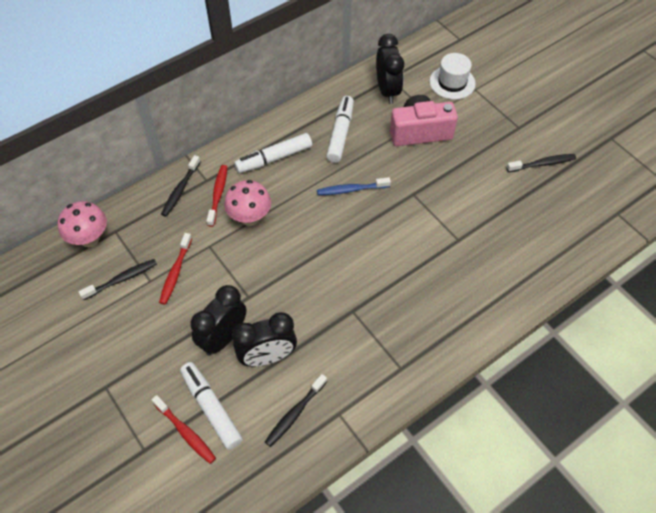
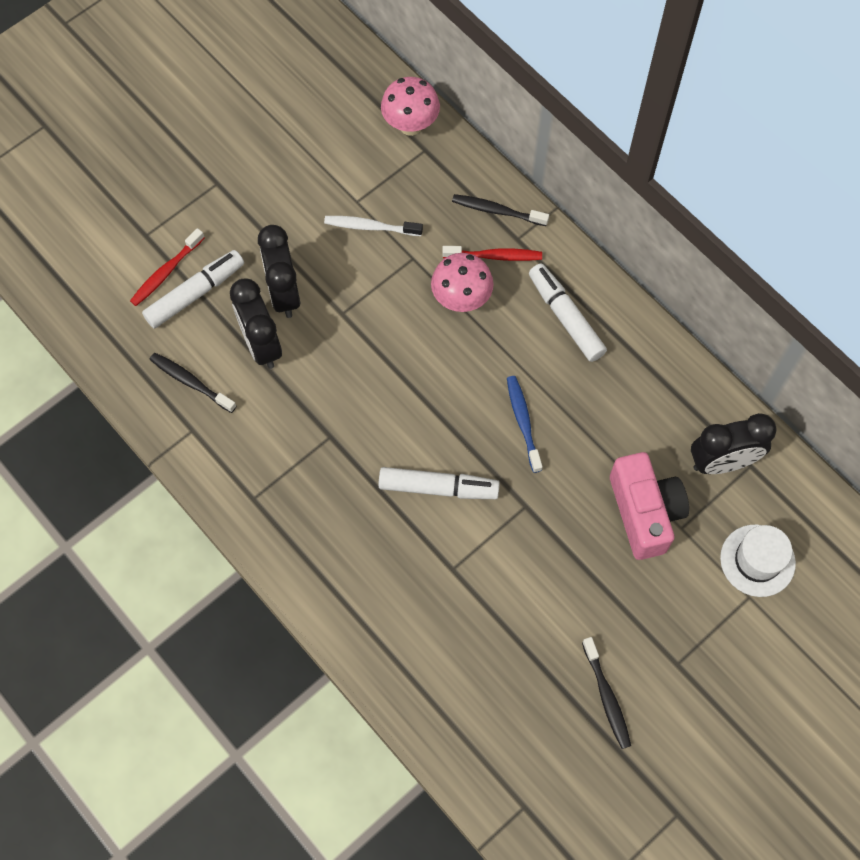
camera: 85 degrees right, 10 degrees up
black toothbrush [79,259,157,300] -> none
red toothbrush [159,233,192,305] -> white toothbrush [324,216,423,236]
black clock [191,285,246,356] -> black clock turned 135 degrees counterclockwise [258,225,300,318]
white marker [326,96,354,163] -> white marker moved to [378,467,500,499]

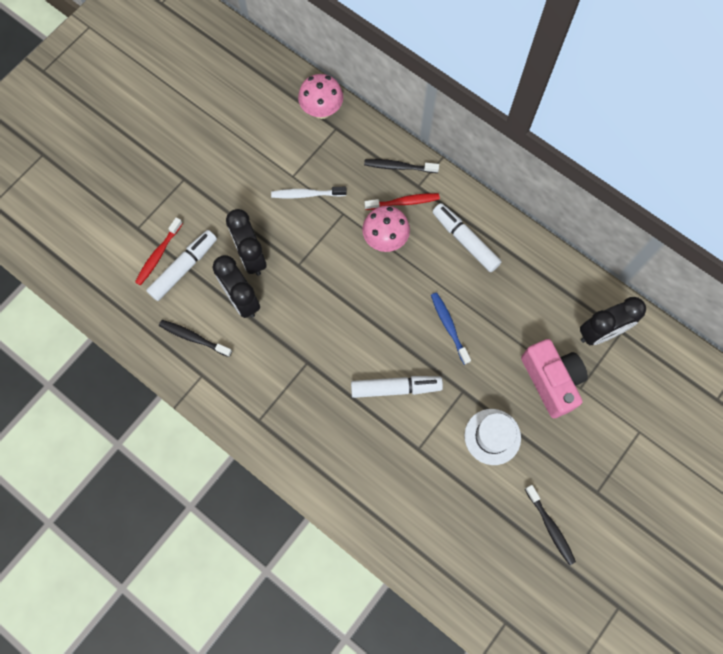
camera: 10 degrees left, 5 degrees up
white hat [720,524,796,597] -> white hat moved to [464,409,521,465]

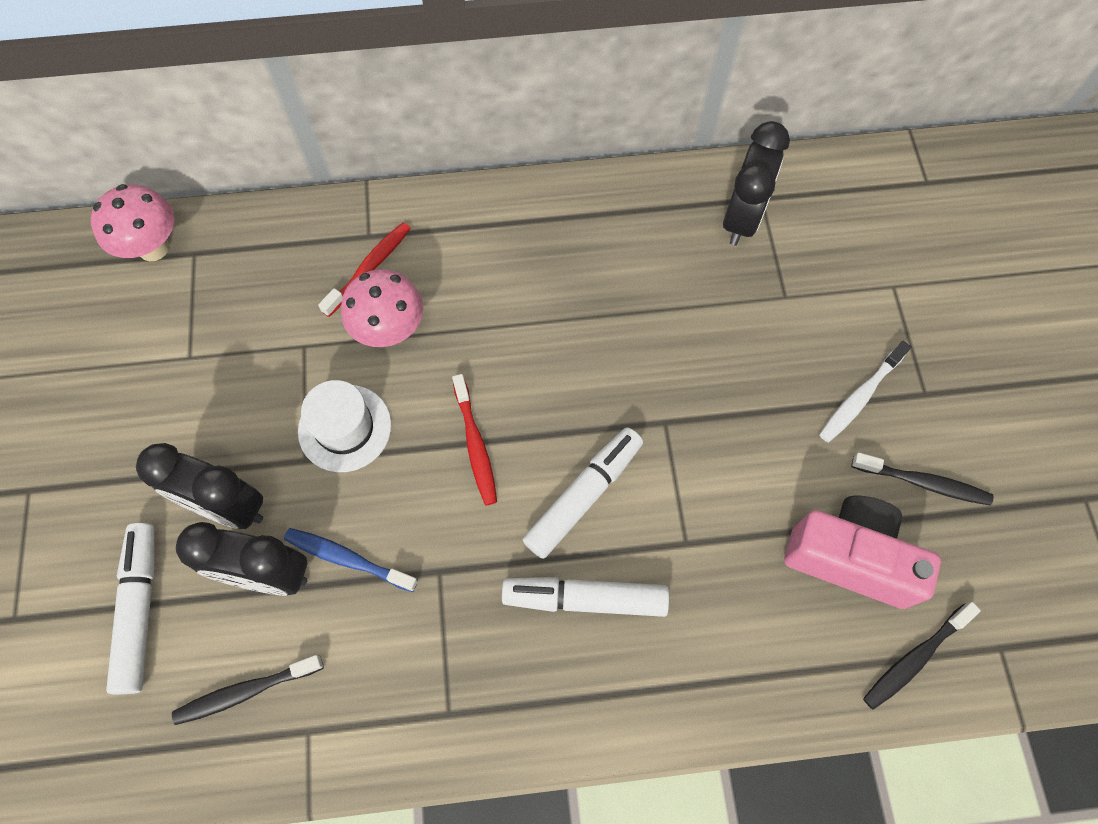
camera: 45 degrees left, 5 degrees down
red toothbrush [135,217,183,286] -> red toothbrush moved to [452,374,497,505]
white toothbrush [271,187,347,198] -> white toothbrush moved to [819,341,911,442]
black toothbrush [364,159,439,173] -> black toothbrush moved to [863,602,981,710]
blue toothbrush [431,292,471,365] -> blue toothbrush moved to [284,528,418,592]
white marker [432,203,502,272] -> white marker moved to [502,577,669,617]
white hat [464,409,521,465] -> white hat moved to [298,380,391,472]
pink camera [521,339,588,418] -> pink camera moved to [784,496,941,609]

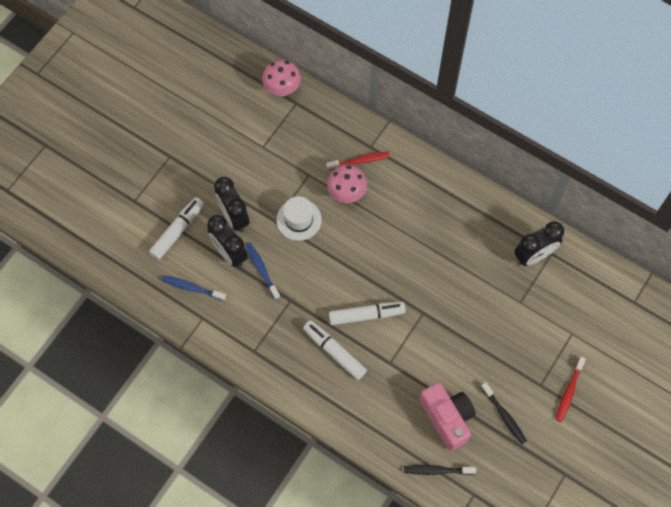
camera: 40 degrees right, 0 degrees up
black toothbrush [172,655,324,725] -> blue toothbrush [162,275,226,301]
red toothbrush [452,374,497,505] -> red toothbrush moved to [555,357,586,422]
white toothbrush [819,341,911,442] -> none

